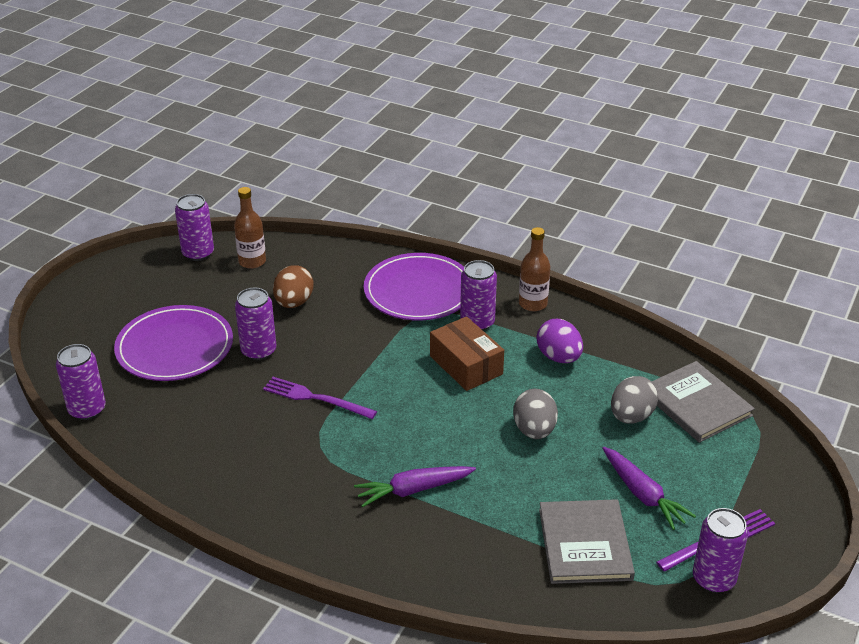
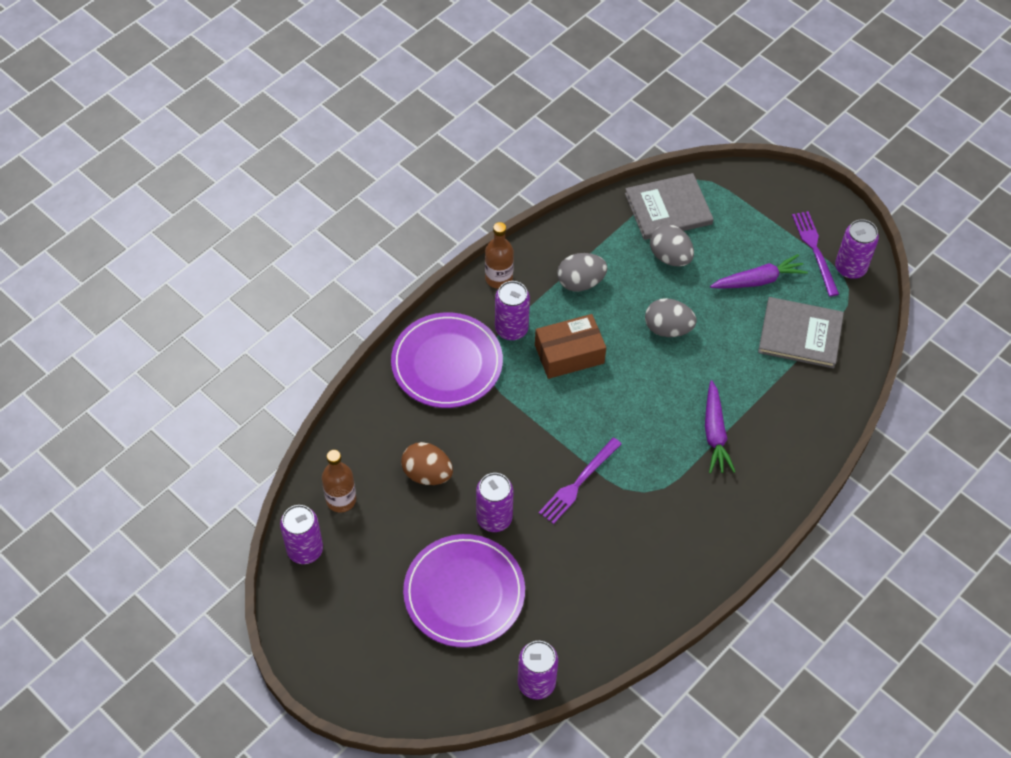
camera: 75 degrees left, 20 degrees up
purple egg [537,319,583,363] -> grey egg [557,253,607,291]

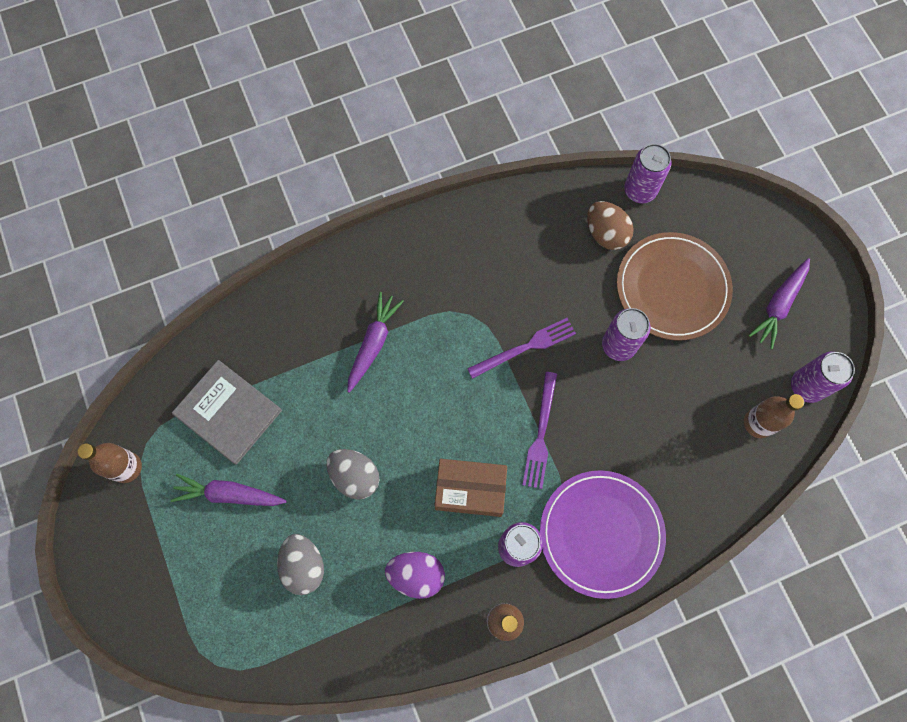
camera: 155 degrees left, 15 degrees up
brown egg [401,442,453,485] -> brown egg moved to [587,201,634,250]
purple plate [403,534,525,647] -> brown plate [617,232,733,341]
grey egg [557,253,607,291] -> purple egg [385,552,445,599]
grey book [625,173,713,240] -> none
purple fork [792,211,839,297] -> purple fork moved to [523,372,557,489]
purple can [835,219,879,279] -> brown bottle [78,443,142,483]
none -> purple carrot [749,258,810,349]

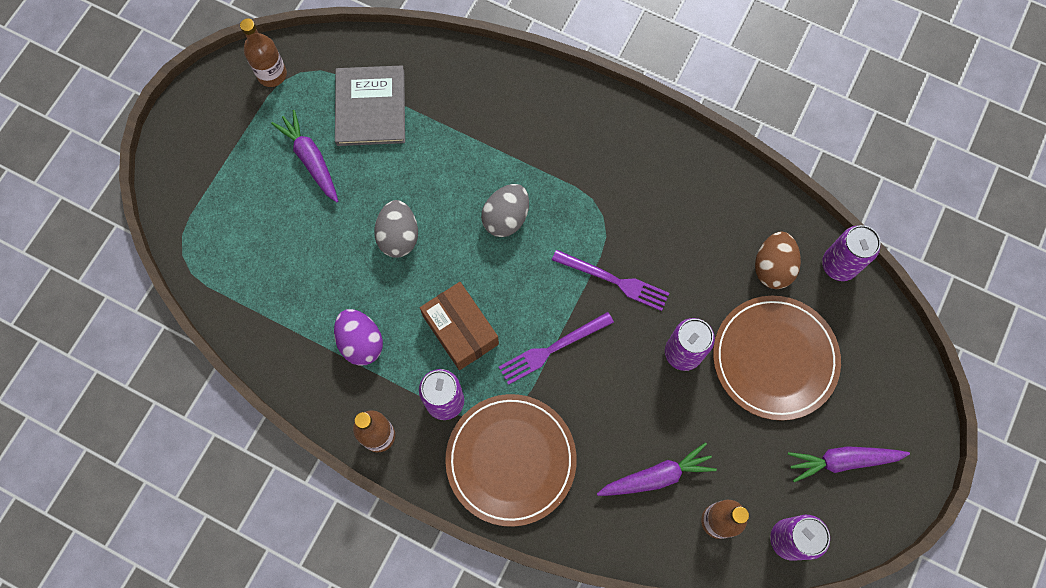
camera: 50 degrees right, 0 degrees up
grey egg [277,534,324,595] -> grey egg moved to [481,184,529,237]
purple carrot [347,292,404,393] -> purple carrot moved to [597,442,717,496]
purple plate [540,470,666,599] -> brown plate [445,394,577,527]

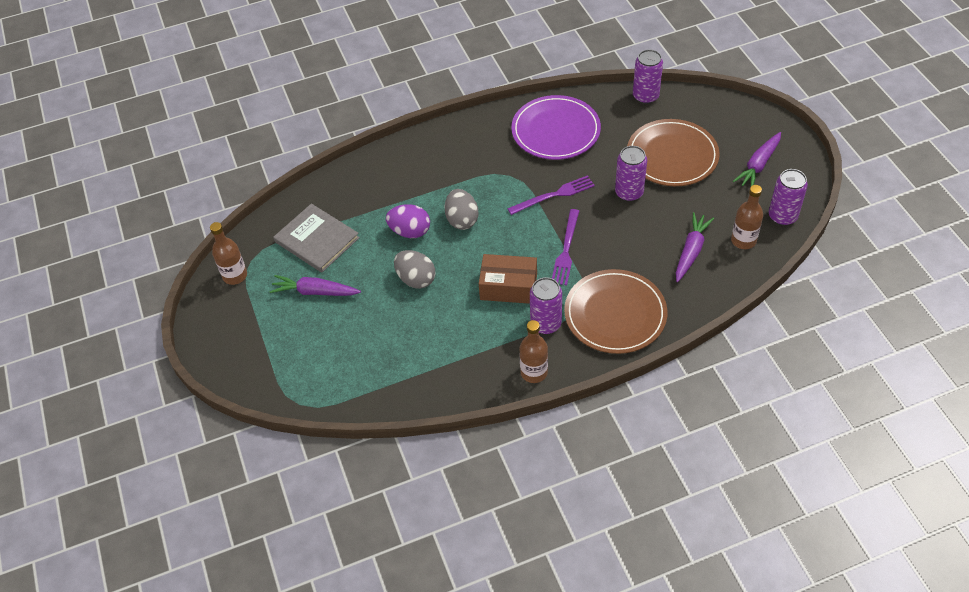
camera: 45 degrees left, 20 degrees down
purple egg [334,309,383,366] -> purple egg moved to [386,204,430,238]
brown egg [755,232,801,289] -> none
none -> purple plate [511,95,601,160]

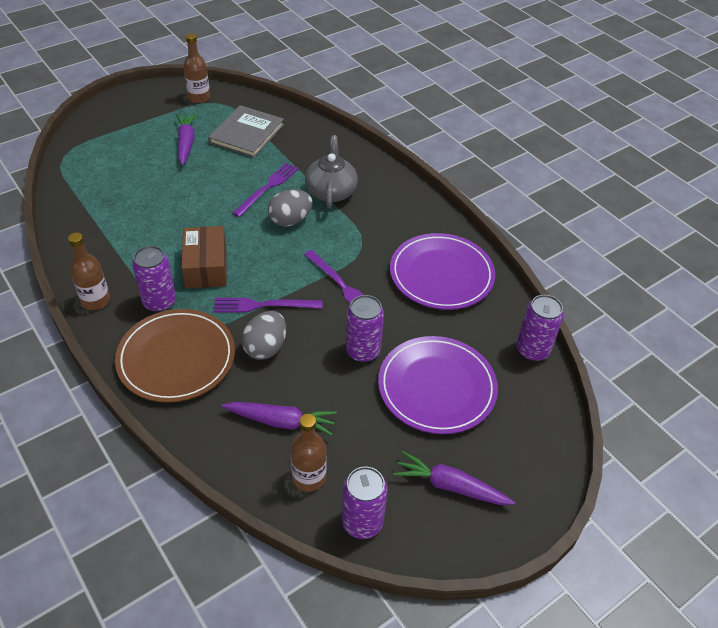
camera: 70 degrees right, 5 degrees down
purple egg [386,204,430,238] -> purple fork [232,163,299,217]
grey egg [394,250,435,289] -> grey egg moved to [241,311,286,360]
brown plate [627,119,720,186] -> purple plate [378,336,498,434]
none -> grey teapot [305,135,358,209]

